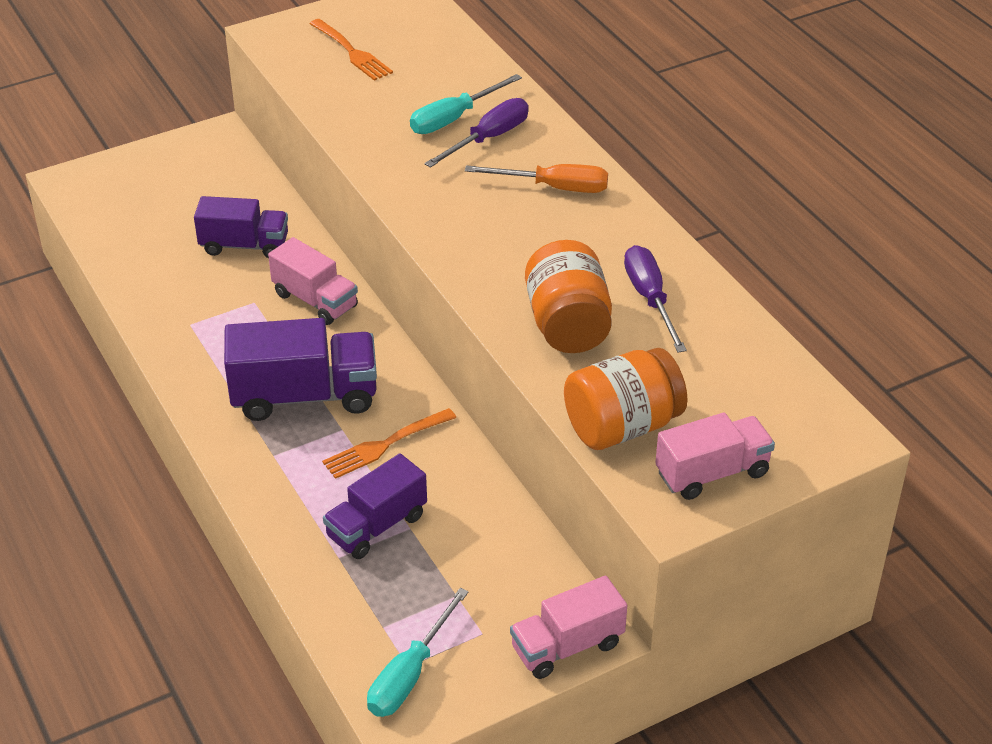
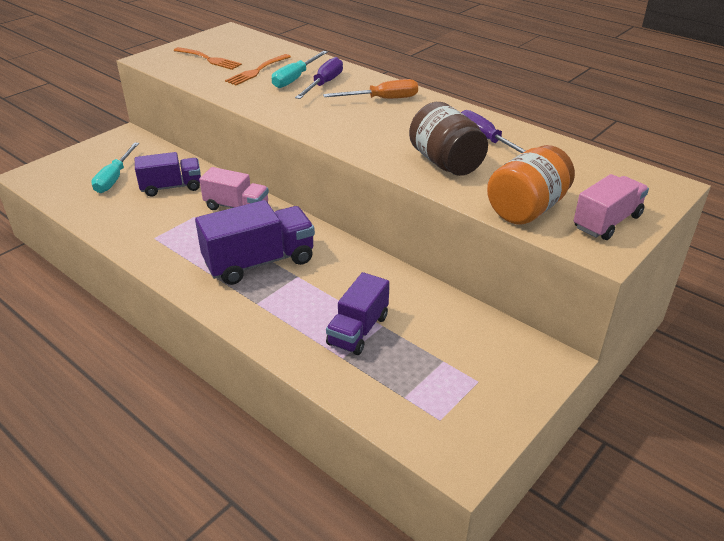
camera: 20 degrees left, 5 degrees down
orange fork [322,408,456,479] -> orange fork moved to [225,54,291,85]
turquoise screwdriver [367,588,469,717] -> turquoise screwdriver moved to [91,142,139,193]
pink truck [510,576,627,679] -> none
orange jar [525,240,612,353] -> brown jar [409,102,488,176]

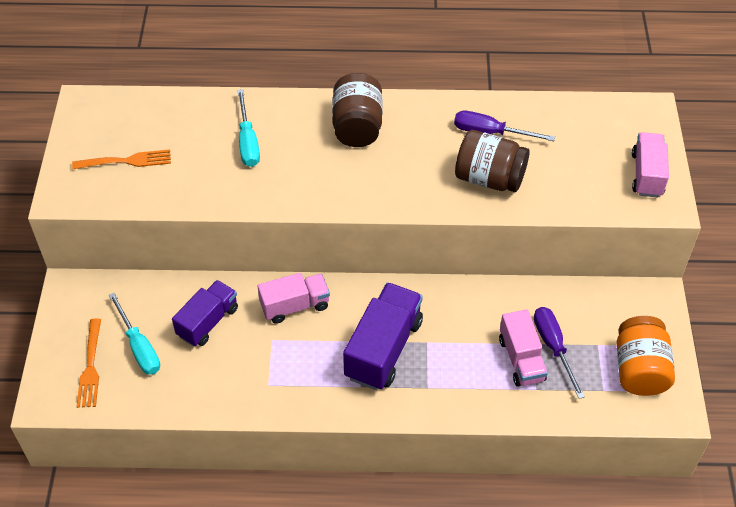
camera: 40 degrees left, 15 degrees up
orange fork [225,54,291,85] -> orange fork moved to [77,318,101,408]
purple screwdriver [295,57,343,99] -> purple screwdriver moved to [534,307,585,399]
orange screwdriver [323,79,418,99] -> brown jar [332,73,382,147]
purple truck [326,272,389,355] -> pink truck [499,309,548,386]
orange jar [487,145,575,224] -> orange jar moved to [616,316,675,396]

